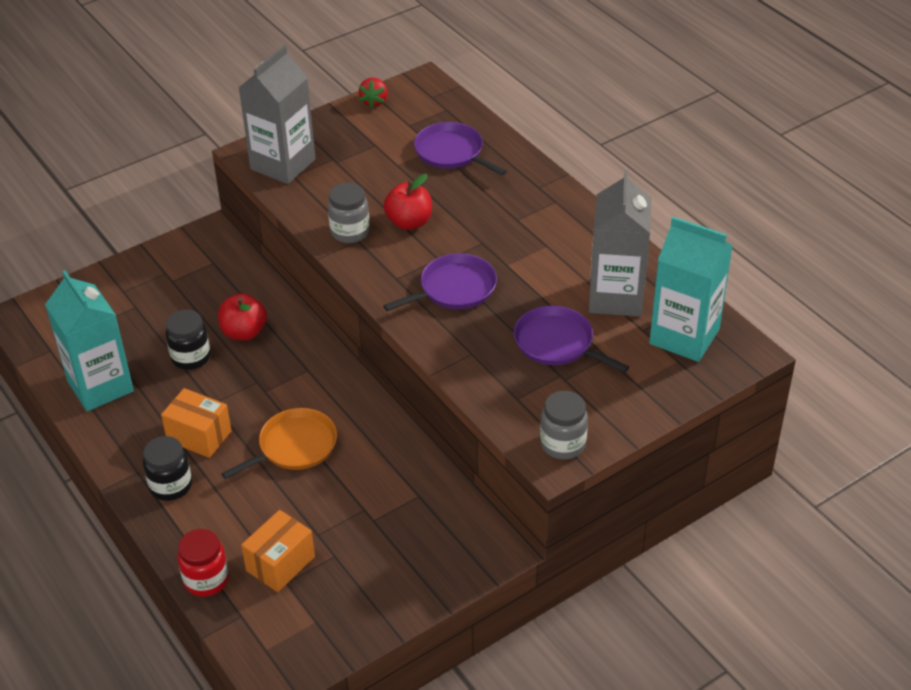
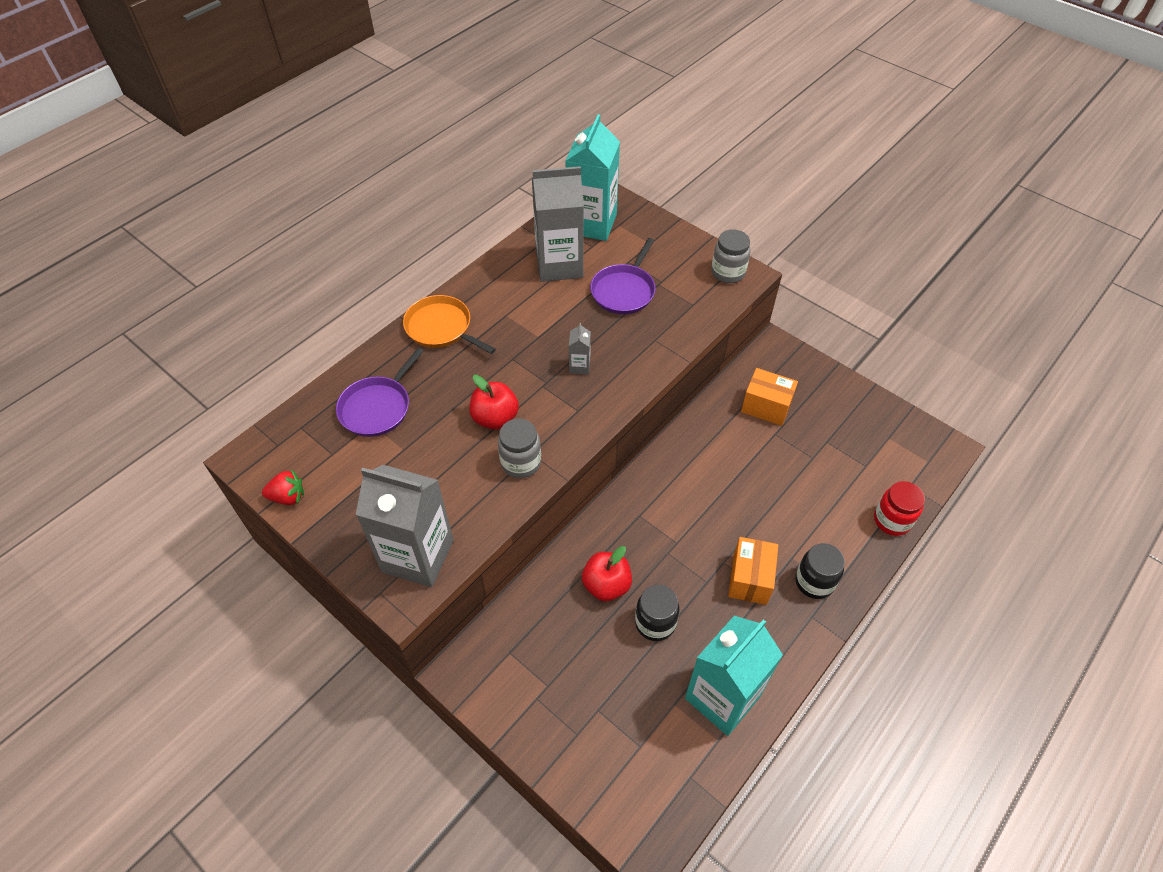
camera: 105 degrees left, 10 degrees up
orange pan [221,408,337,479] -> orange pan moved to [403,295,496,354]
orange box [241,510,315,592] -> orange box moved to [741,368,798,426]
purple pan [383,253,497,311] -> grey carton [569,323,591,374]

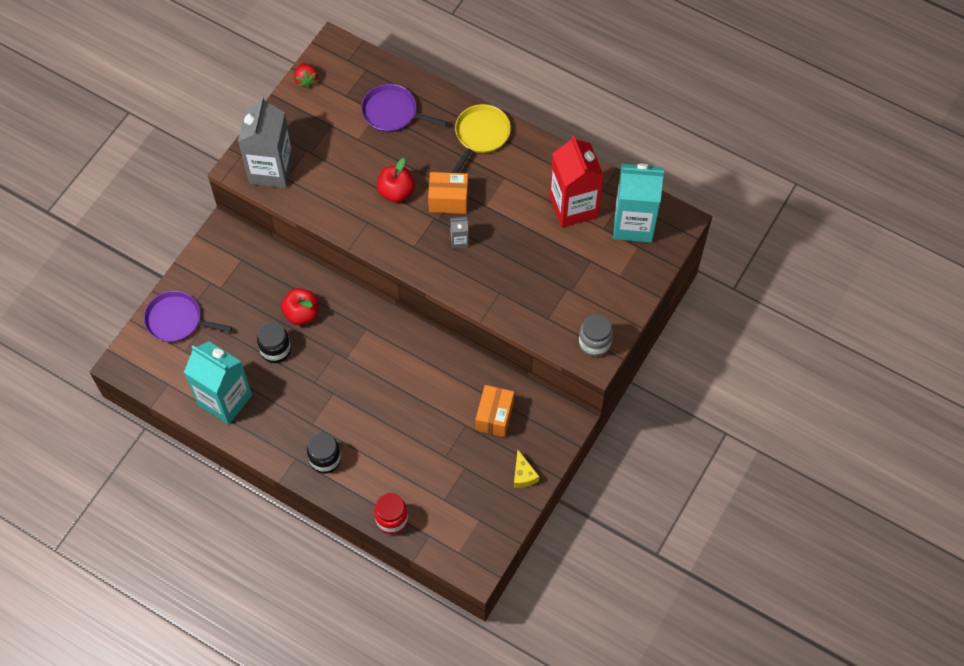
camera: 80 degrees right, 10 degrees up
orange pan [403,295,496,354] -> yellow pan [451,104,511,173]
grey jar [498,419,541,478] -> none
grey carton [532,166,584,282] -> red carton [549,135,604,228]
purple pan [590,238,656,314] -> purple pan moved to [144,291,232,342]
orange box [728,537,778,605] -> orange box moved to [428,172,468,214]
none -> yellow cheese [514,450,539,488]

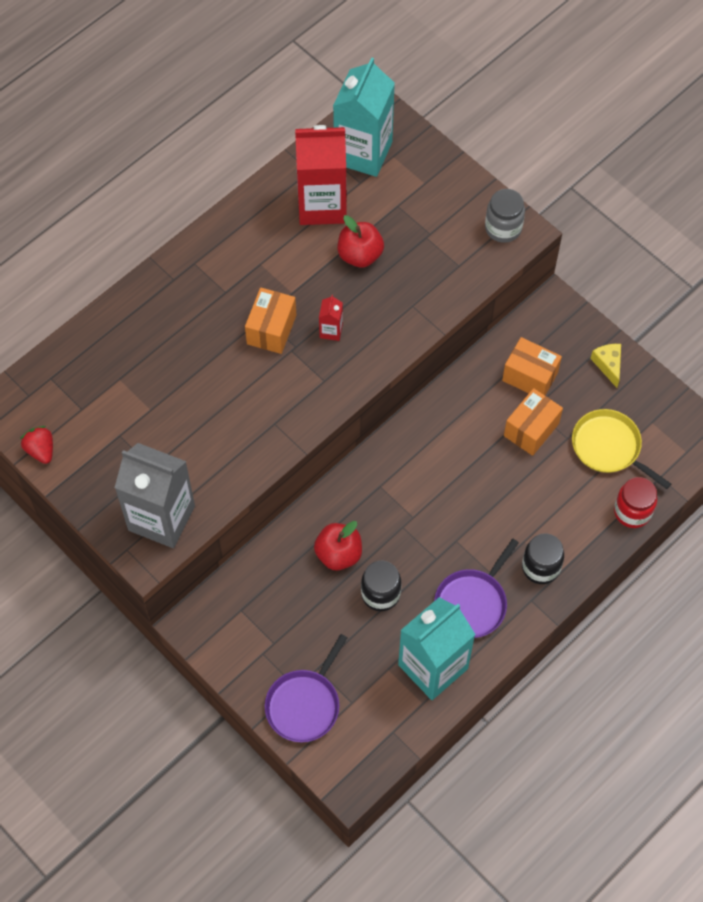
camera: 75 degrees left, 0 degrees up
red strawberry [294,63,318,89] -> red strawberry turned 120 degrees counterclockwise [20,426,53,464]
purple pan [361,84,447,132] -> purple pan moved to [434,539,519,638]
red apple [377,158,415,203] -> red apple moved to [338,215,384,267]
grey carton [450,217,469,249] -> red carton [319,295,343,341]
yellow pan [451,104,511,173] -> yellow pan moved to [572,409,671,489]
yellow cheese [514,450,539,488] -> yellow cheese turned 105 degrees counterclockwise [590,344,621,388]
none -> orange box [504,388,563,456]

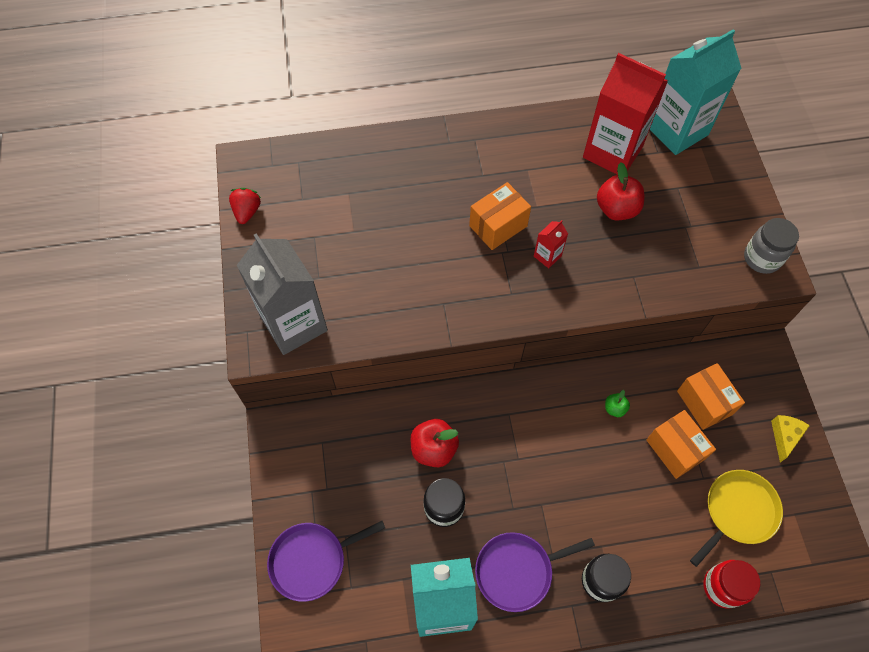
camera: 35 degrees right, 0 degrees up
orange box [504,388,563,456] -> orange box turned 75 degrees clockwise [646,410,716,479]
yellow pan [572,409,671,489] -> yellow pan turned 60 degrees clockwise [690,470,783,567]
none -> green apple [605,390,630,417]

